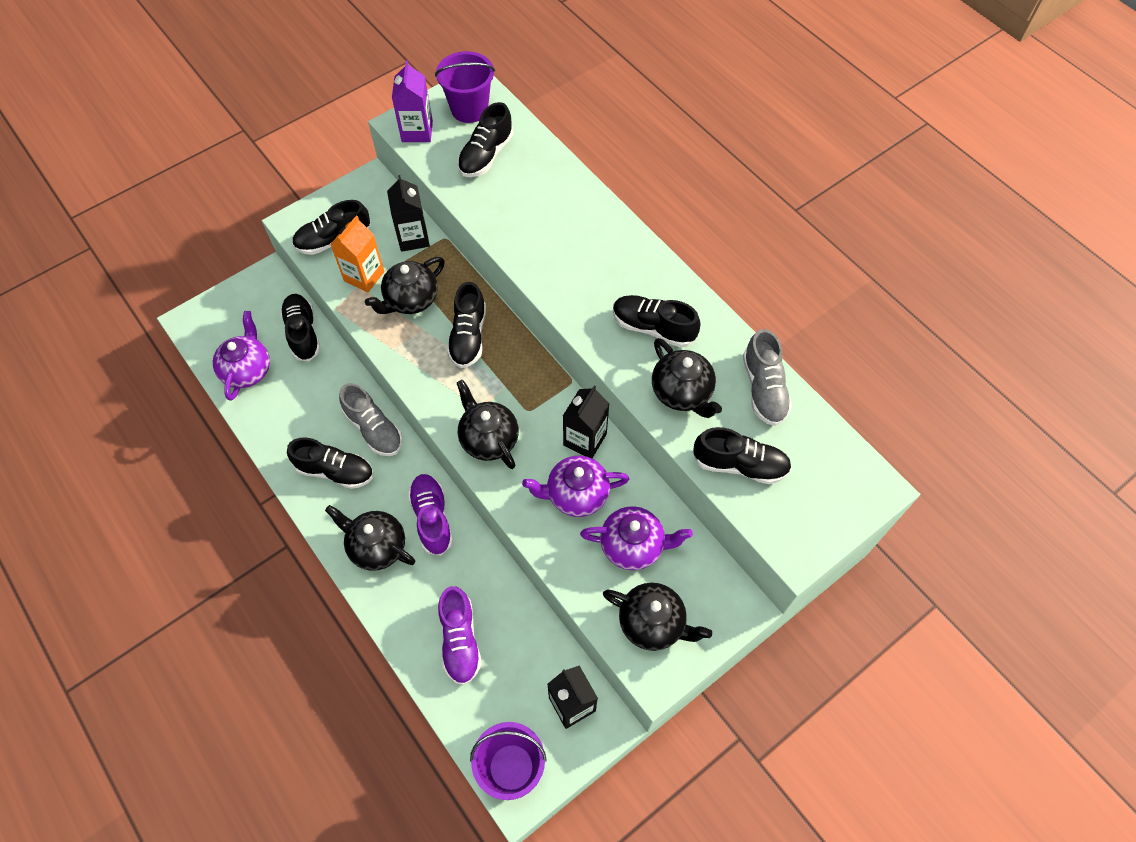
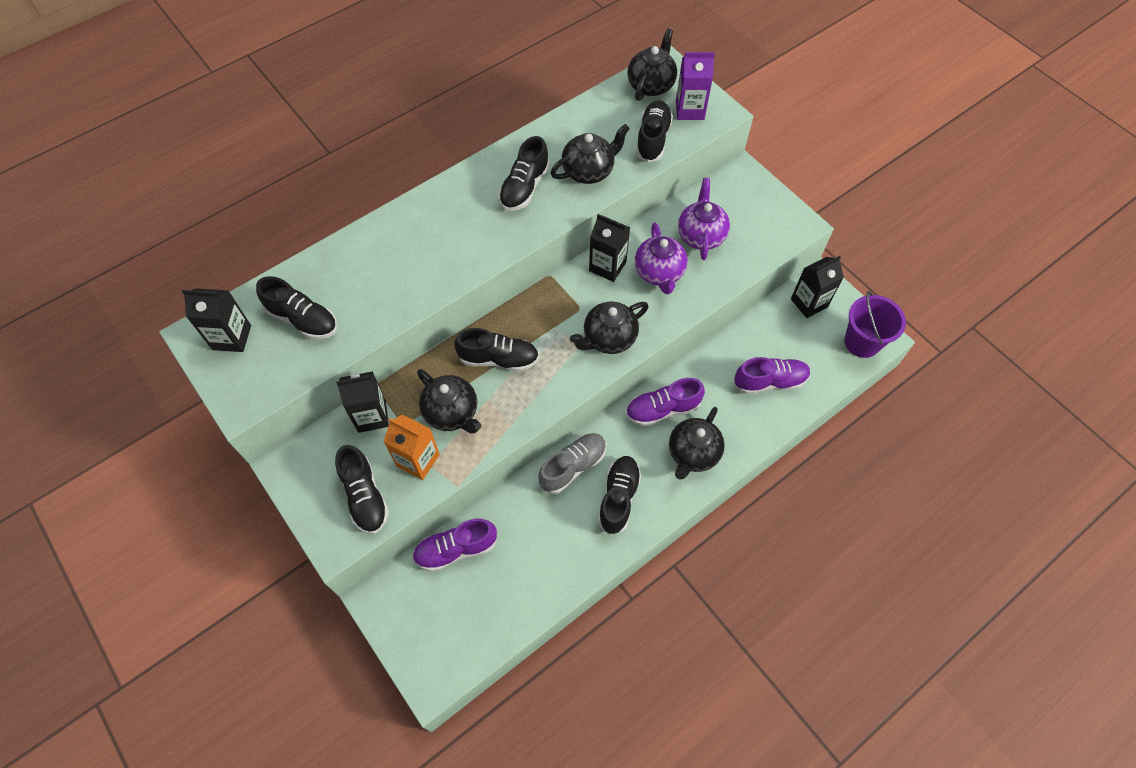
camera: 90 degrees left, 0 degrees up
purple teapot [213,311,270,401] -> none
black shoe [280,294,320,361] -> purple shoe [412,518,497,572]
purple carton [392,60,433,142] -> purple carton moved to [676,52,715,120]
purple bucket [435,51,495,123] -> black carton [182,288,251,352]
black teapot [603,583,712,651] -> black teapot moved to [627,28,677,101]
grey shoe [743,329,792,426] -> none

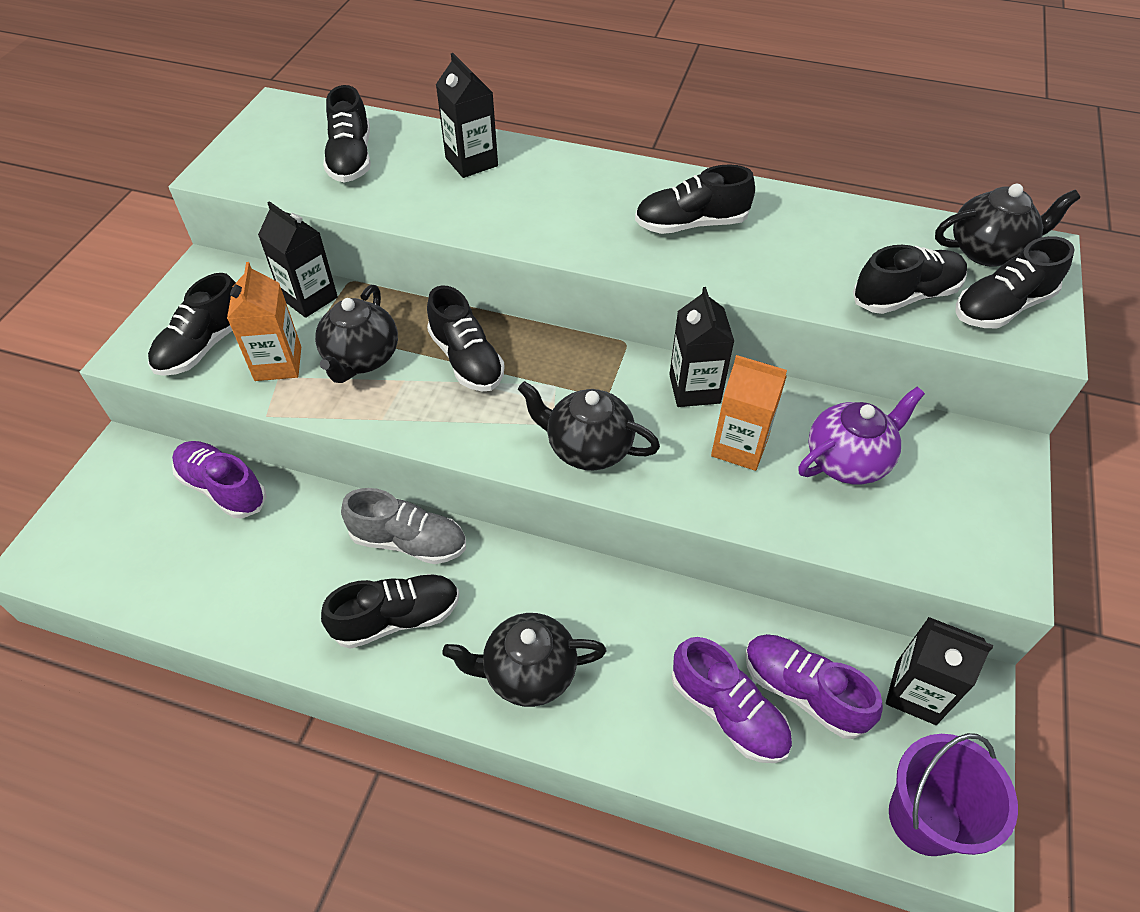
camera: 55 degrees right, 10 degrees down
black carton [182,288,251,352] -> black carton moved to [436,53,498,178]
black teapot [550,124,630,184] -> none
purple shoe [626,378,705,426] -> purple shoe moved to [745,634,883,739]
purple teapot [635,223,688,294] -> orange carton [711,355,787,471]
purple carton [676,52,715,120] -> black shoe [955,236,1075,328]

